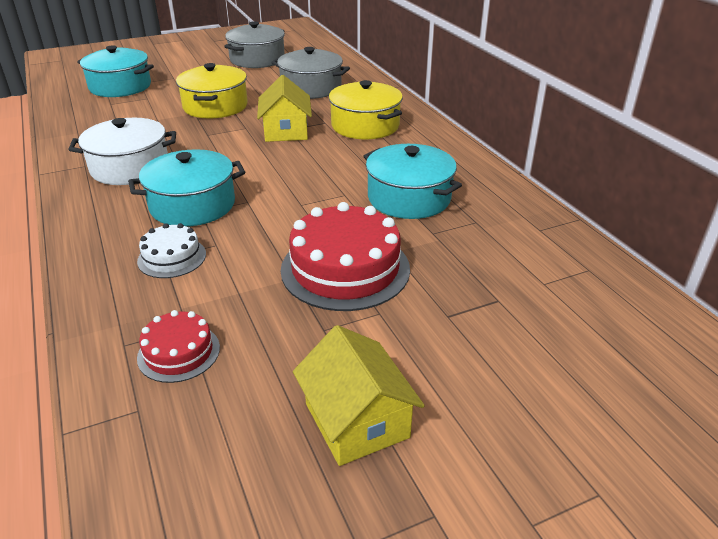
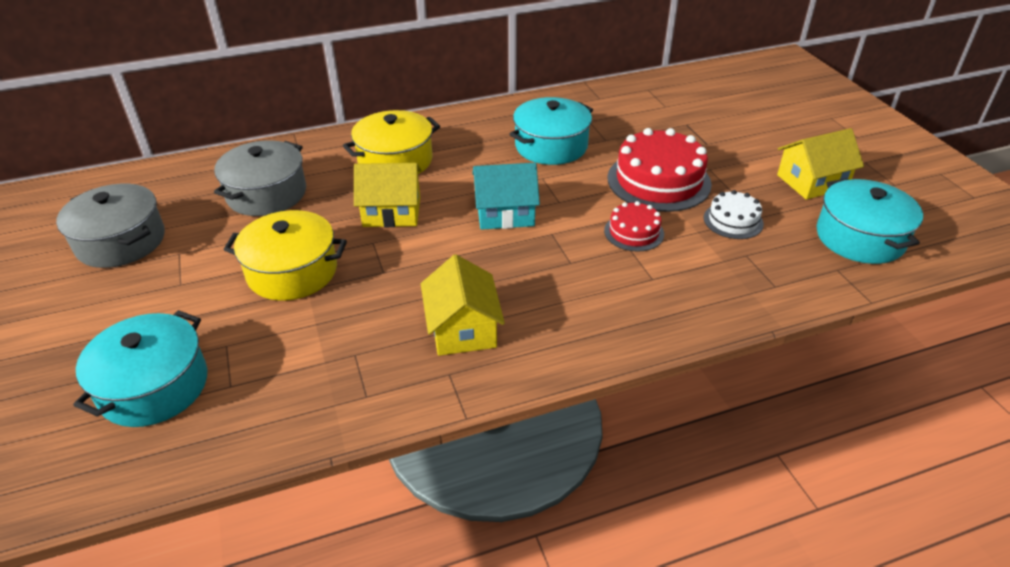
camera: 85 degrees left, 5 degrees up
white pot [68,118,176,185] -> yellow house [421,254,505,356]
turquoise pot [128,149,245,227] -> turquoise pot moved to [816,178,923,264]
white cake [137,223,206,278] -> white cake moved to [704,190,764,239]
red cake [137,310,220,383] -> red cake moved to [604,201,664,252]
none -> turquoise house [472,163,540,230]

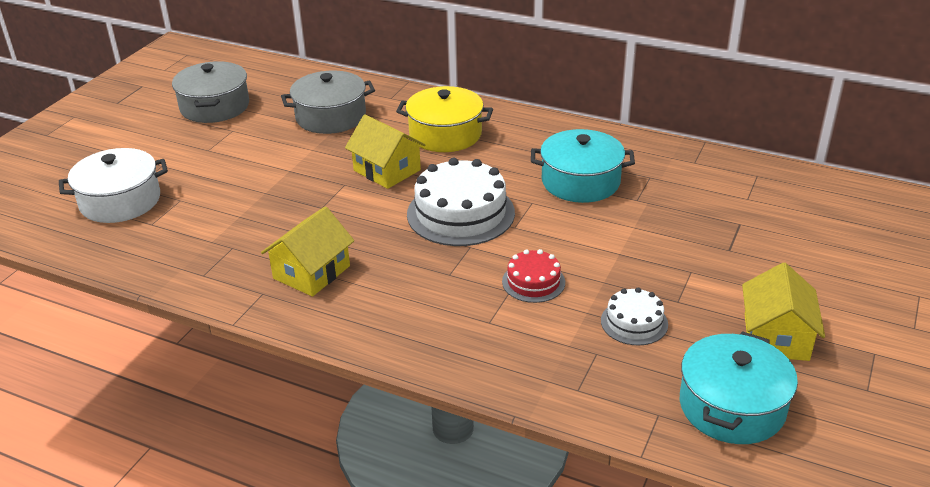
camera: 45 degrees right, 5 degrees down
turquoise pot [73,310,207,427] -> white pot [59,148,168,223]
yellow pot [224,210,347,300] -> none
turquoise house [472,163,540,230] -> white cake [407,158,515,246]
red cake [608,128,712,212] -> none
yellow house [777,128,864,200] -> yellow house turned 75 degrees clockwise [742,262,825,361]

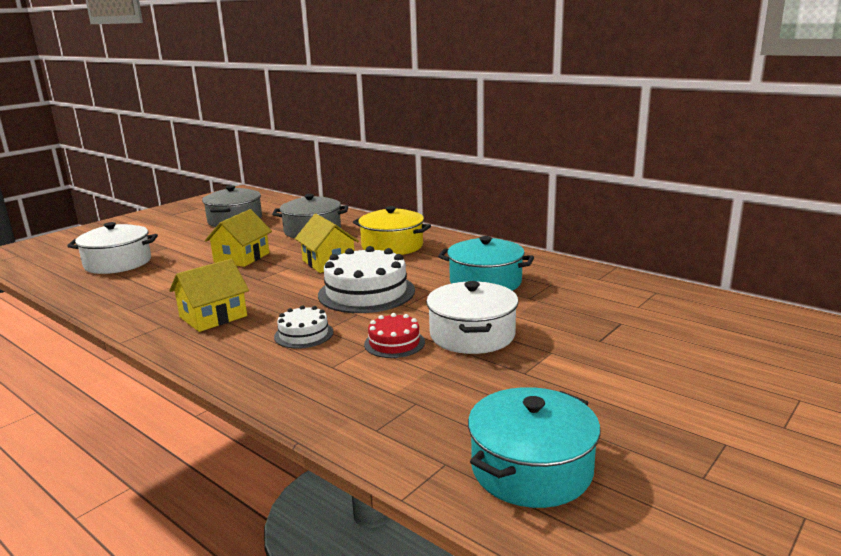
camera: 15 degrees right, 15 degrees down
white cake [601,287,668,345] -> white cake moved to [274,305,333,349]
yellow house [742,262,825,361] -> yellow house moved to [205,209,272,267]
none -> white pot [426,281,519,354]

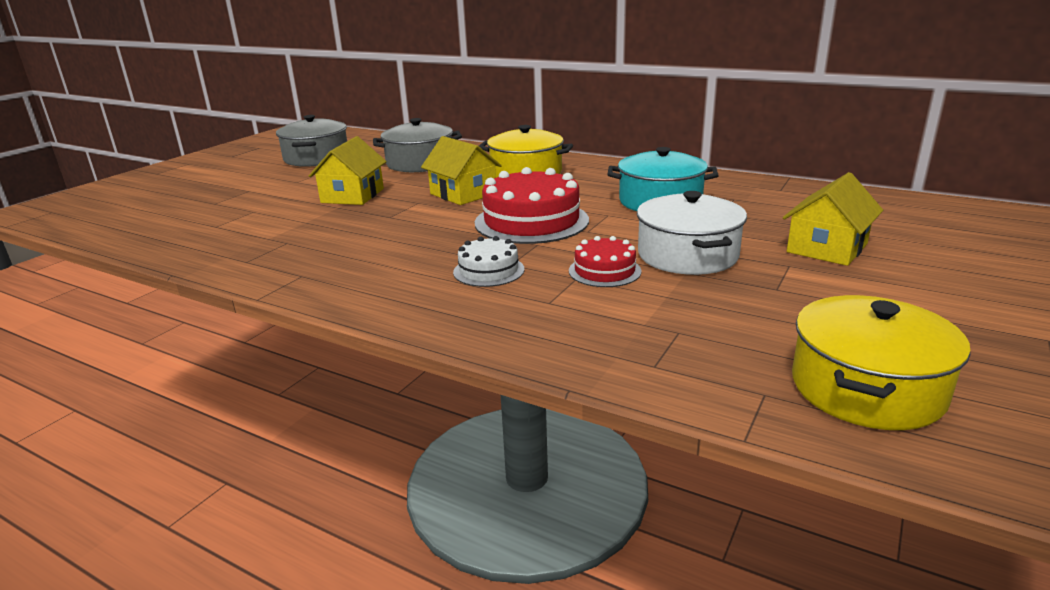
camera: 10 degrees left, 5 degrees up
white pot [67,222,158,274] -> none
yellow house [169,259,249,332] -> yellow house moved to [783,172,883,266]
white cake [318,246,415,313] -> red cake [475,167,589,244]
turquoise pot [468,387,601,508] -> yellow pot [792,295,971,430]

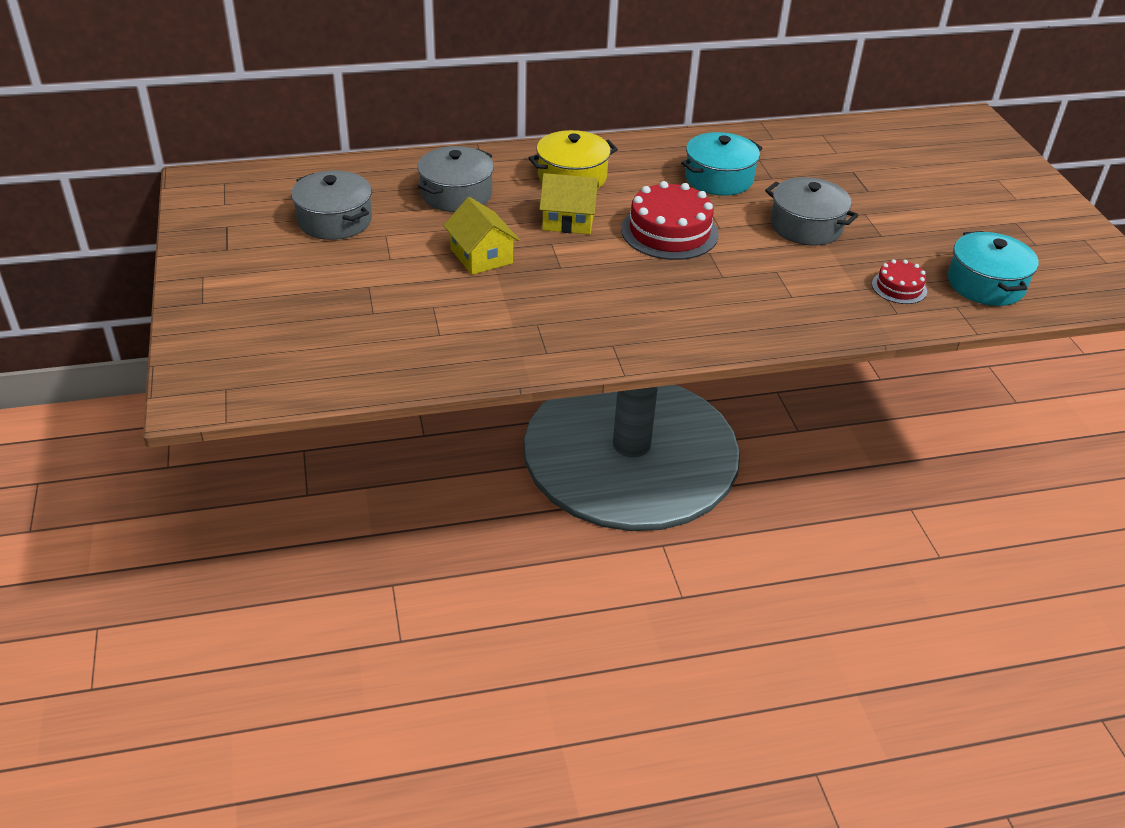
camera: 45 degrees left, 15 degrees up
white cake [453,236,524,287] -> none
red cake [569,236,642,287] -> red cake moved to [872,259,927,304]
white pot [637,191,747,275] -> grey pot [765,177,859,246]
yellow house [783,172,883,266] -> none
yellow pot [792,295,971,430] -> turquoise pot [948,231,1039,306]

